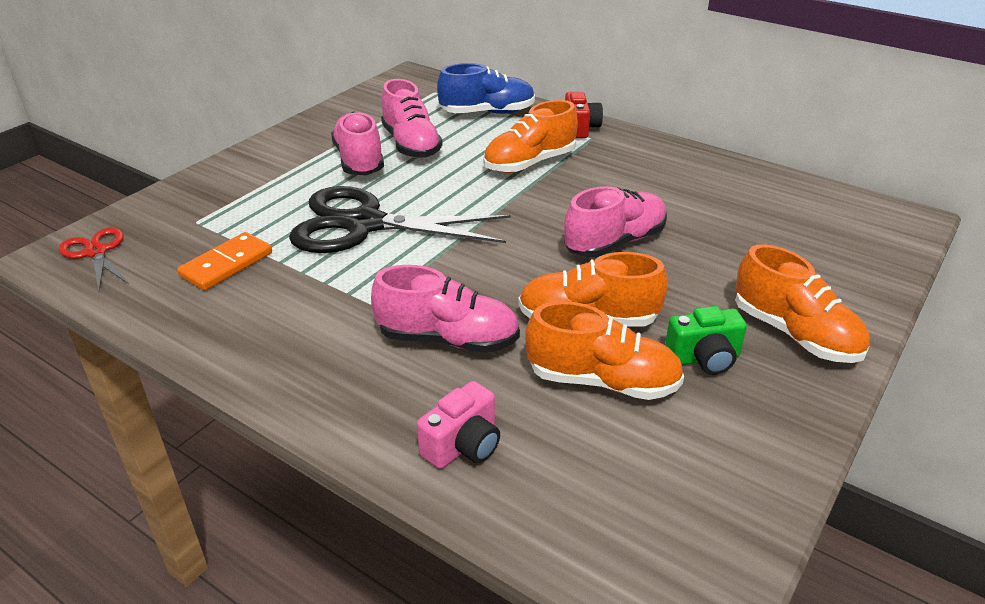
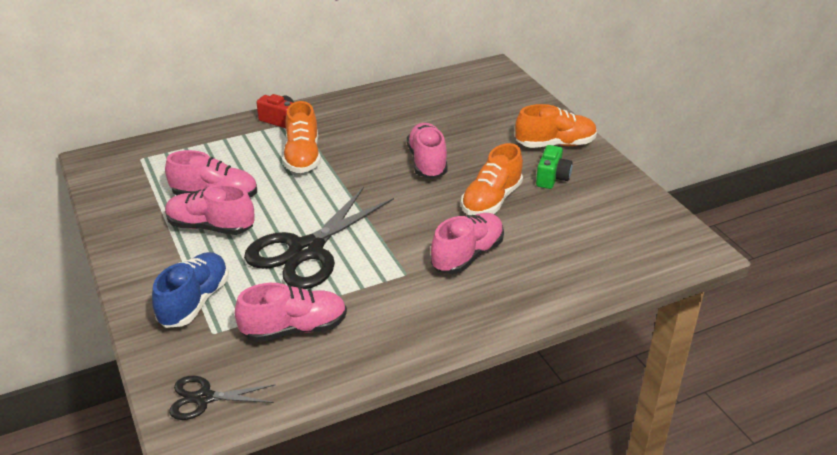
camera: 60 degrees left, 0 degrees up
red scissors [59,227,129,291] -> black scissors [169,376,275,420]
orange domino [177,232,272,291] -> pink shoe [235,283,347,342]
pink camera [417,381,500,469] -> none
blue shoe [437,63,535,114] -> blue shoe moved to [152,252,229,328]
orange shoe [525,301,684,400] -> none

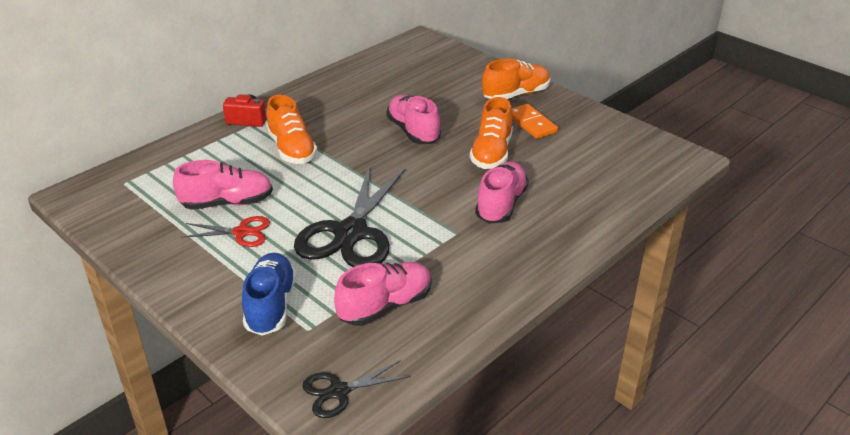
camera: 20 degrees left, 0 degrees up
pink shoe [165,184,255,235] -> red scissors [181,216,270,247]
green camera [536,145,573,189] -> orange domino [512,104,558,139]

